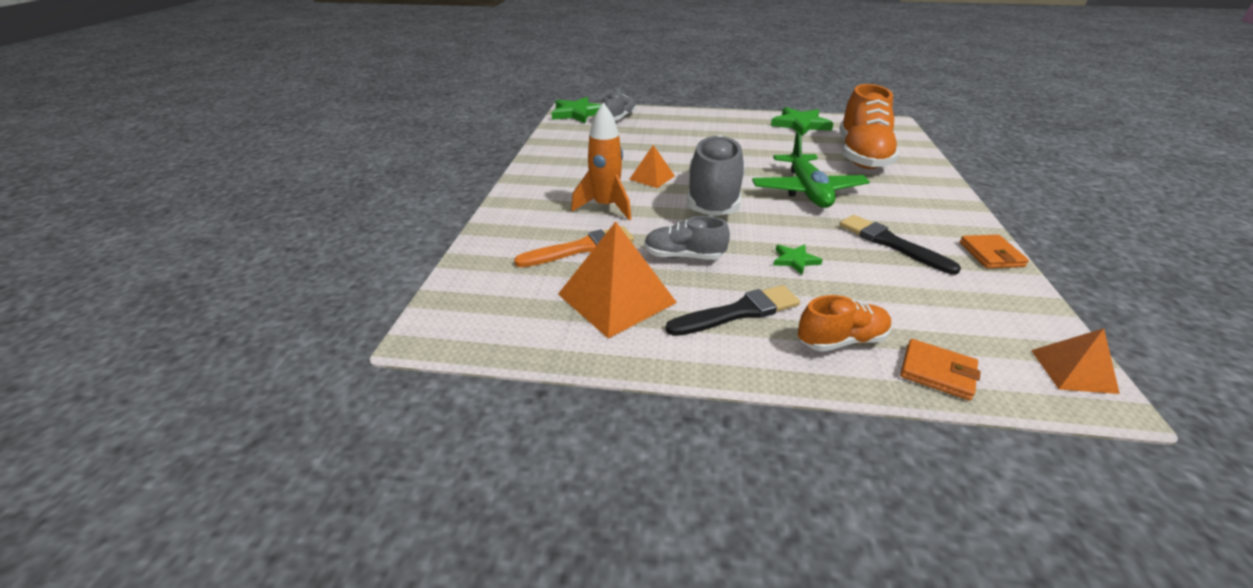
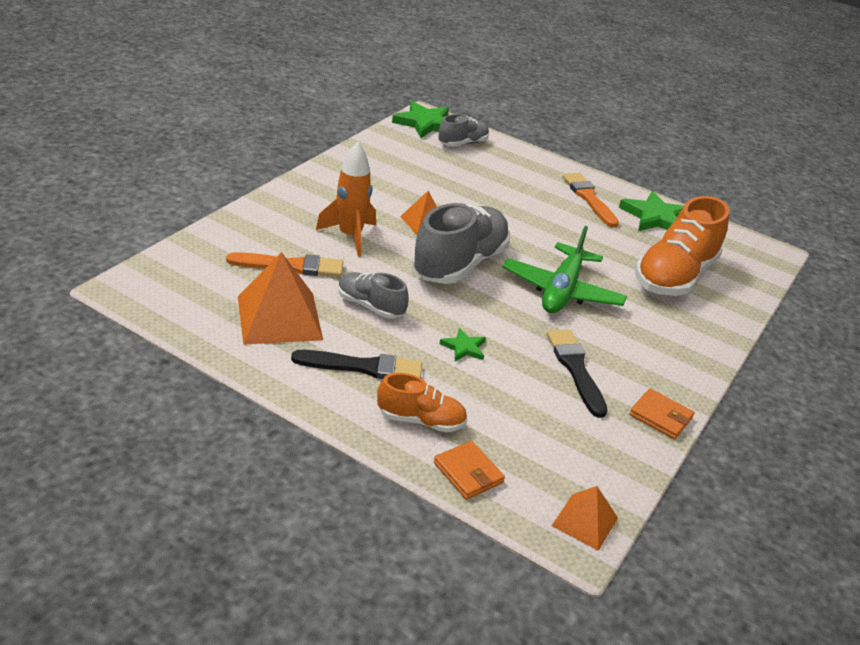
camera: 20 degrees right, 0 degrees up
orange wallet [960,235,1029,268] -> orange wallet turned 75 degrees counterclockwise [629,388,695,439]
none -> orange brush [562,173,619,227]

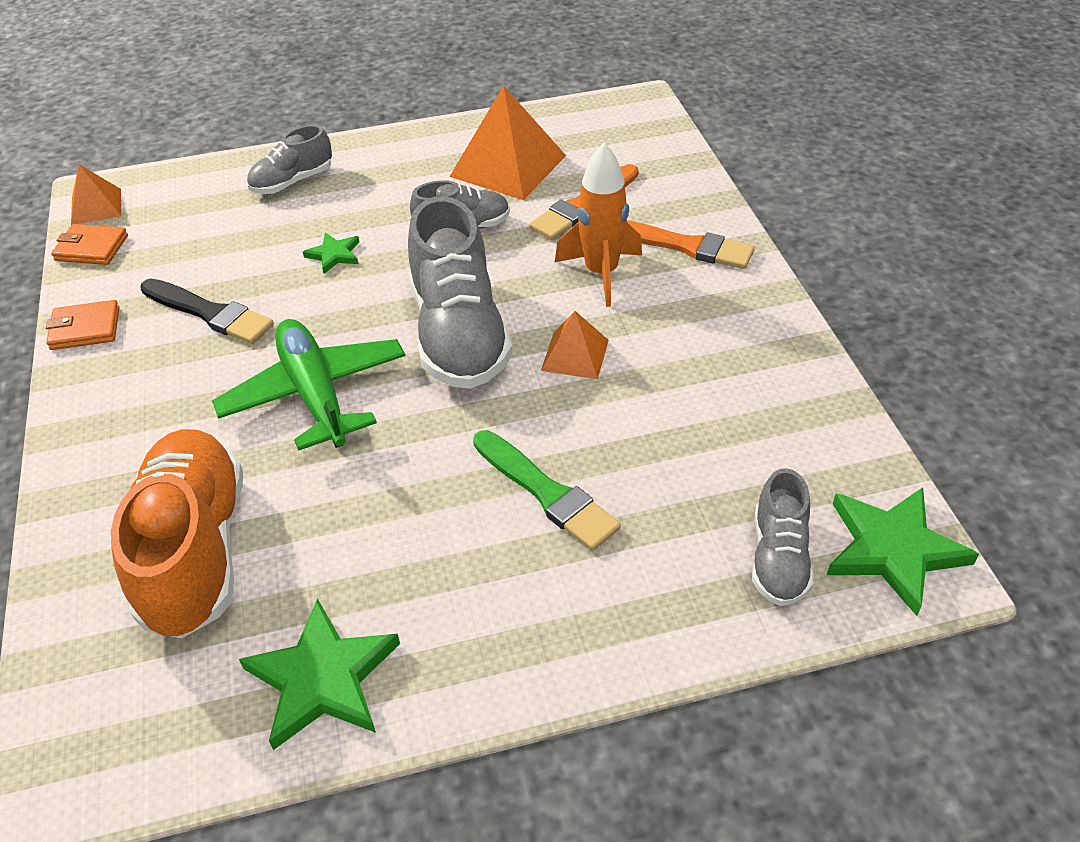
camera: 140 degrees right, 10 degrees up
black brush [291,350,422,379] -> none
orange shoe [377,373,467,432] -> grey shoe [247,125,332,194]
orange wallet [434,441,505,500] -> orange wallet moved to [51,224,128,265]
orange brush [562,173,619,227] -> orange brush moved to [627,220,755,269]
none -> green brush [473,430,621,551]

